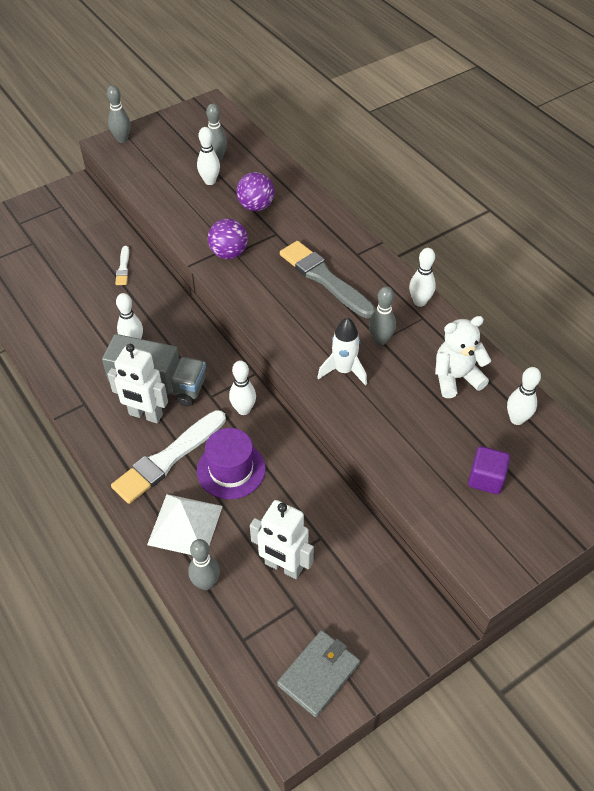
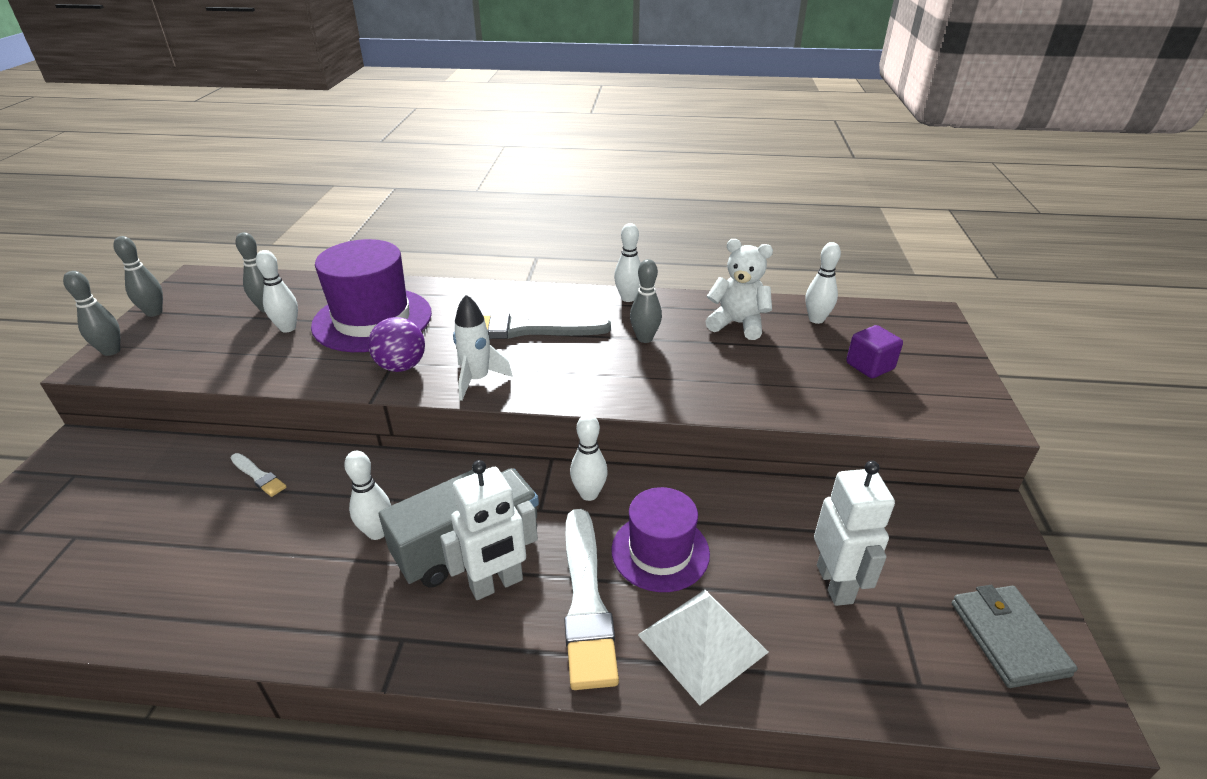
camera: 50 degrees left, 15 degrees down
grey bowling pin [188,539,220,590] -> grey bowling pin moved to [113,236,163,317]
purple ball [236,172,275,211] -> purple hat [311,239,432,352]
white robot [250,500,314,579] -> white robot turned 75 degrees counterclockwise [814,461,895,606]
white rocket [317,317,367,386] -> white rocket moved to [453,295,513,401]
white teddy bear [435,316,491,398] -> white teddy bear turned 90 degrees clockwise [705,239,773,340]

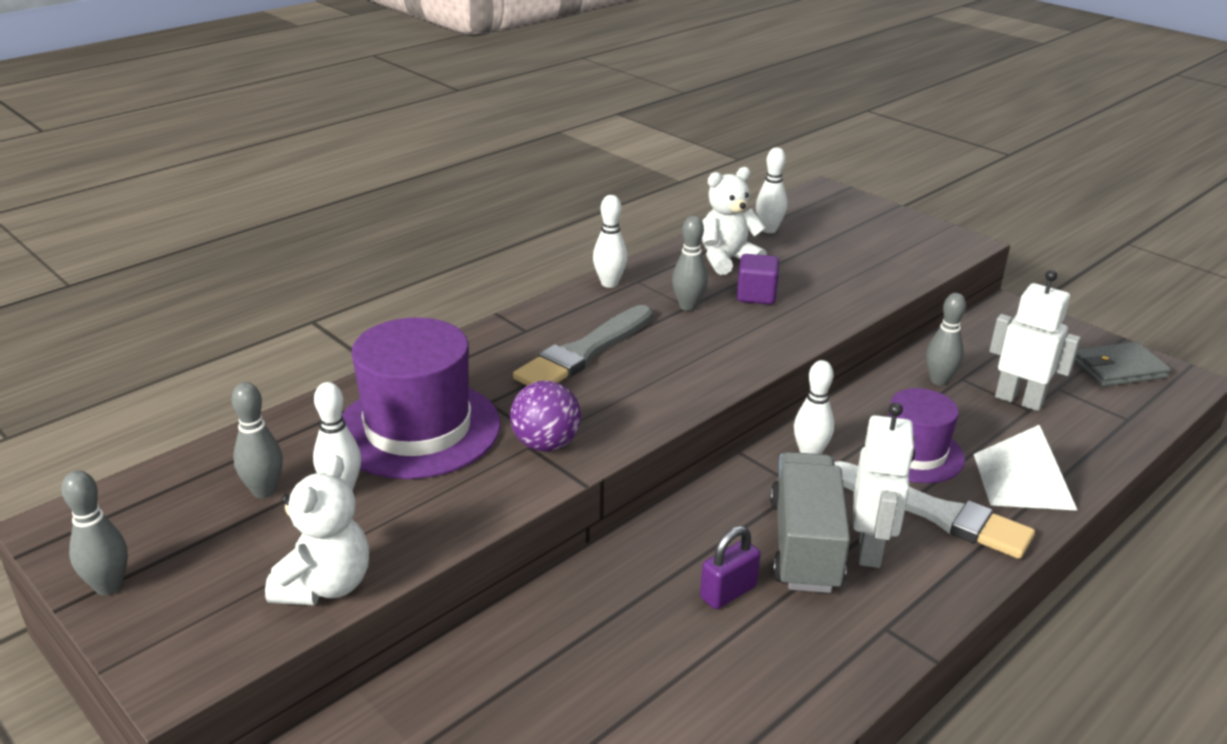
camera: 50 degrees left, 5 degrees down
grey bowling pin [63,271,120,356] -> grey bowling pin moved to [926,293,966,386]
white brush [231,453,287,497] -> none
white bowling pin [344,451,391,540] -> purple padlock [700,526,761,609]
white rocket [453,295,513,401] -> none
purple cube [846,325,903,378] -> purple cube moved to [737,254,779,304]
grey wallet [952,585,1078,688] -> grey wallet turned 45 degrees counterclockwise [1074,342,1171,387]
none -> white teddy bear [265,455,369,605]

